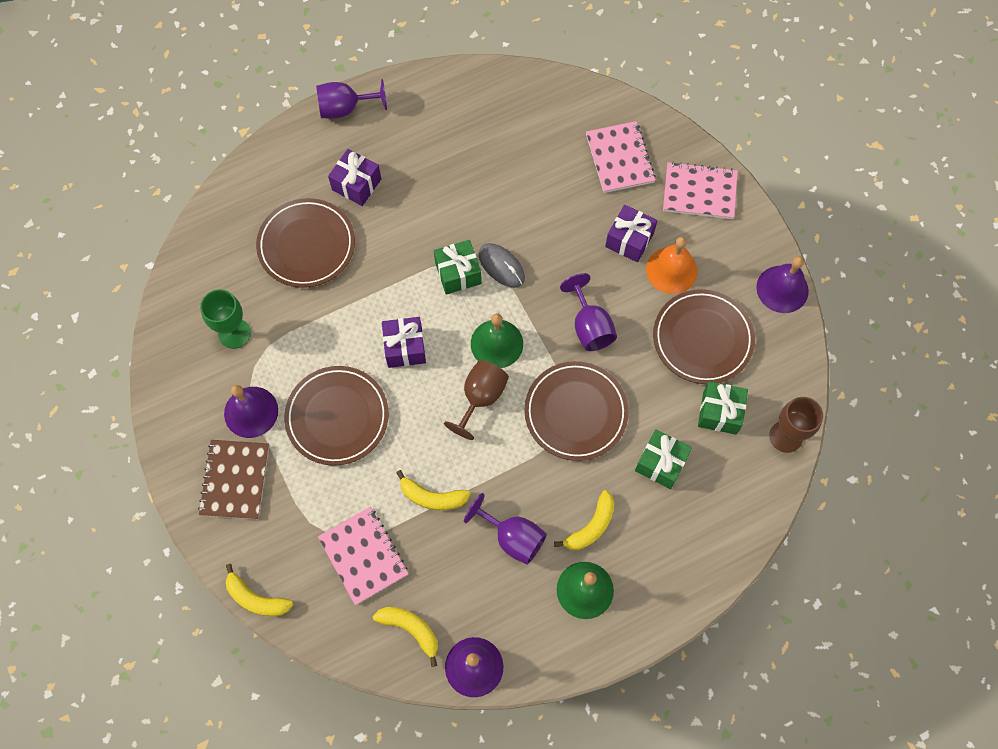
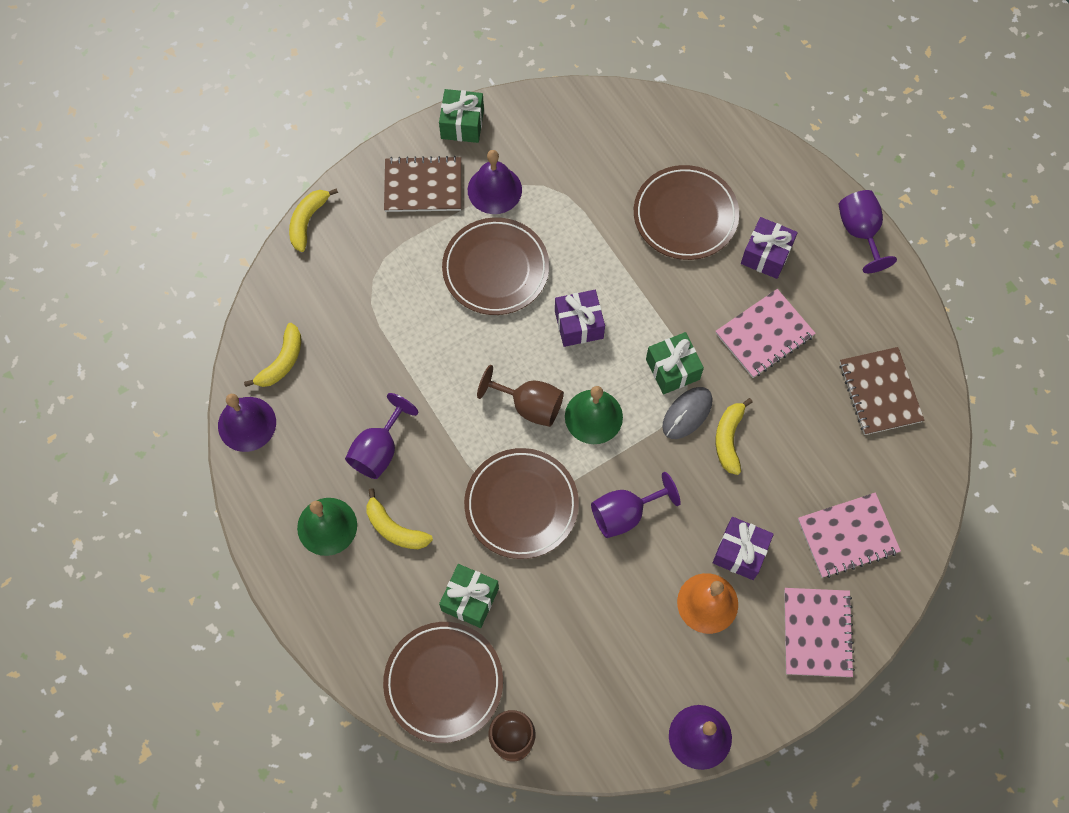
camera: 85 degrees right, 0 degrees up
green goblet [200,289,251,349] -> none
pink notebook [318,507,408,605] -> pink notebook moved to [716,289,816,378]
yellow banana [396,470,471,510] -> yellow banana moved to [716,398,753,475]
brown plate [653,289,755,384] -> brown plate moved to [383,622,503,743]
green gift [698,381,748,435] -> green gift moved to [439,89,484,143]
none -> brown notebook [839,347,924,435]

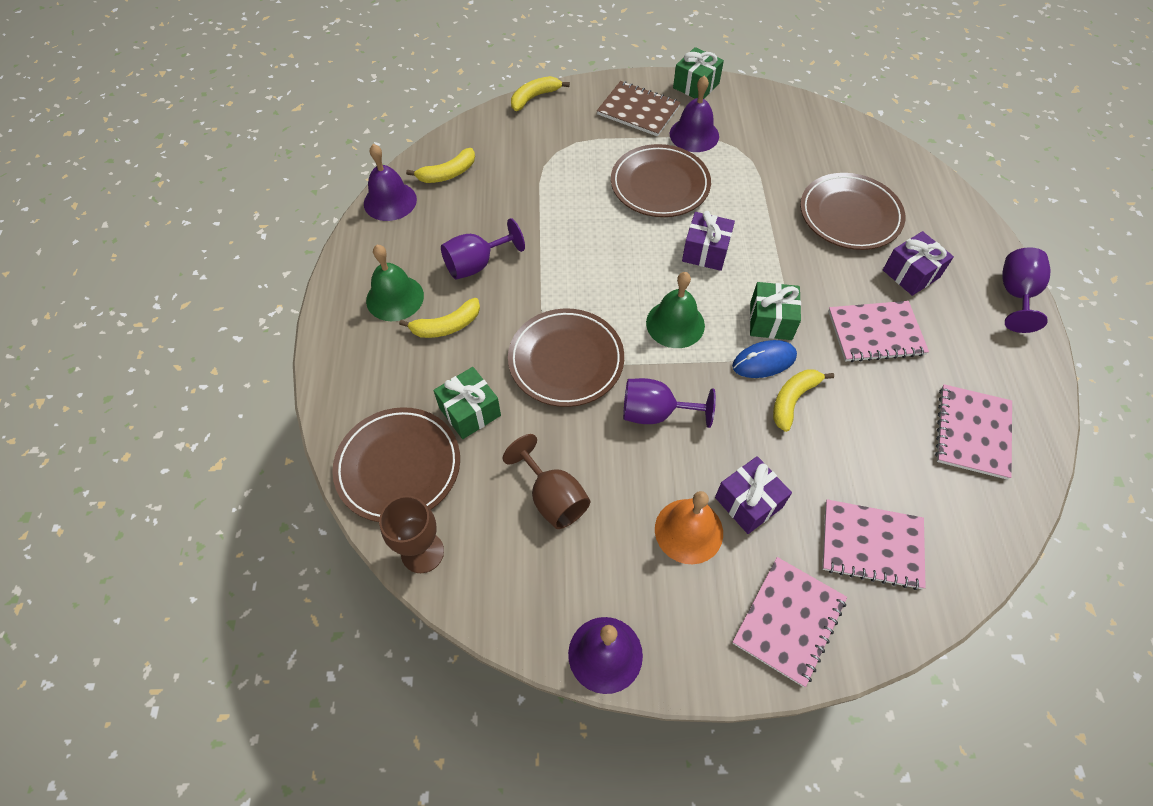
camera: 30 degrees right, 10 degrees down
yellow banana [366,488,433,549] -> yellow banana turned 90 degrees counterclockwise [399,298,480,338]
brown goblet [477,365,564,427] -> brown goblet moved to [503,434,590,529]
grey mouse [662,387,713,439] -> blue mouse [732,340,797,378]
brown notebook [839,347,924,435] -> pink notebook [935,384,1012,480]

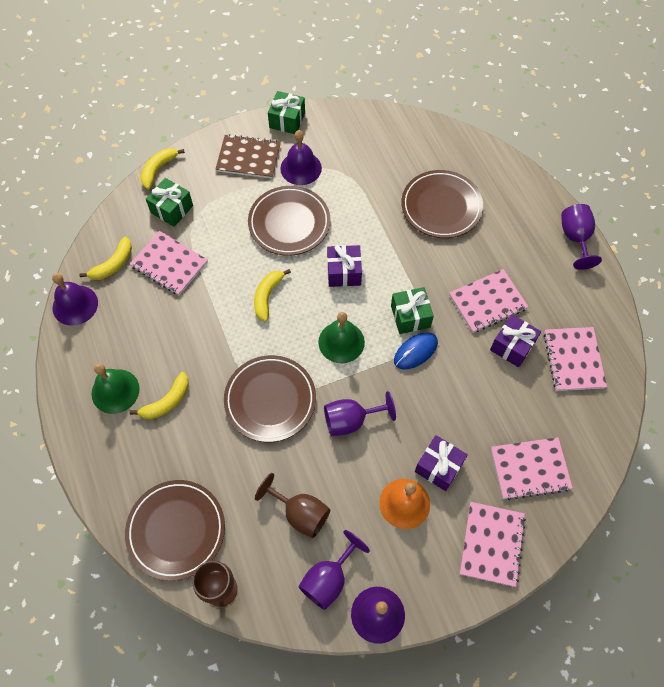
camera: 20 degrees left, 5 degrees up
green gift [434,367,501,439] -> green gift moved to [146,178,193,227]
purple goblet [441,218,525,279] -> purple goblet moved to [298,530,370,610]
yellow banana [773,369,834,432] -> yellow banana moved to [254,269,291,322]
purple gift [883,231,954,296] -> purple gift moved to [490,314,541,367]
none -> pink notebook [130,231,208,295]

